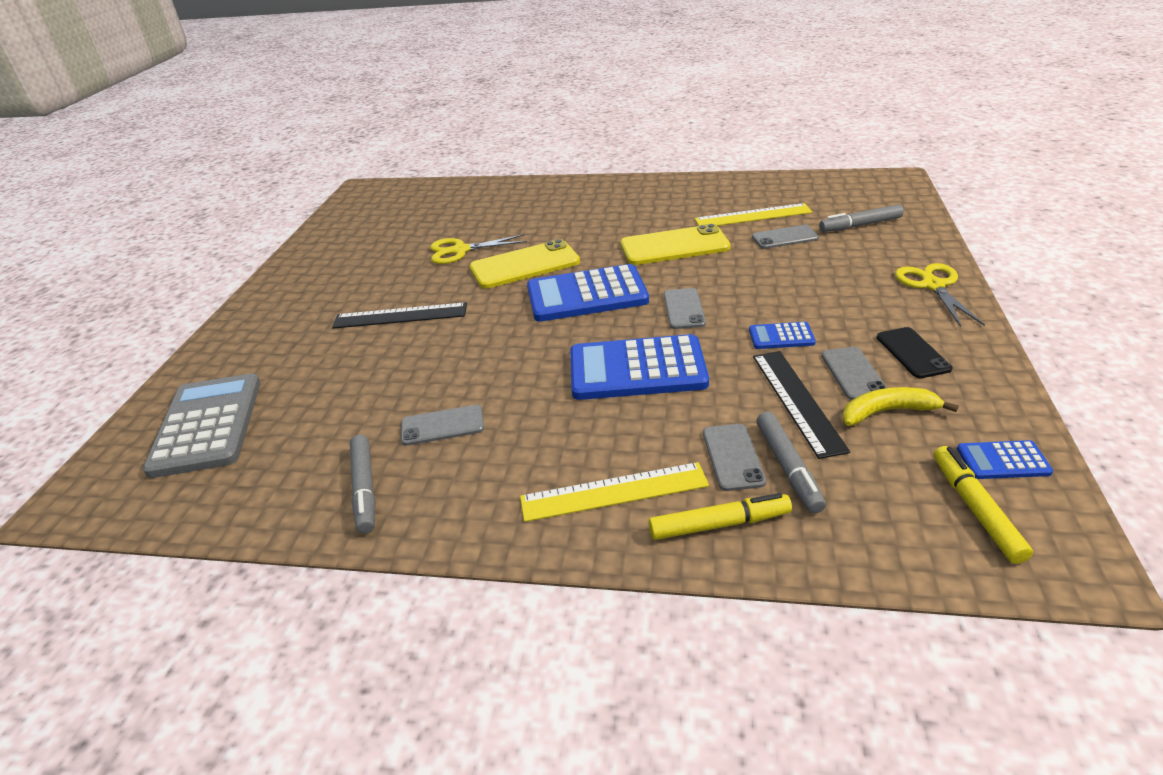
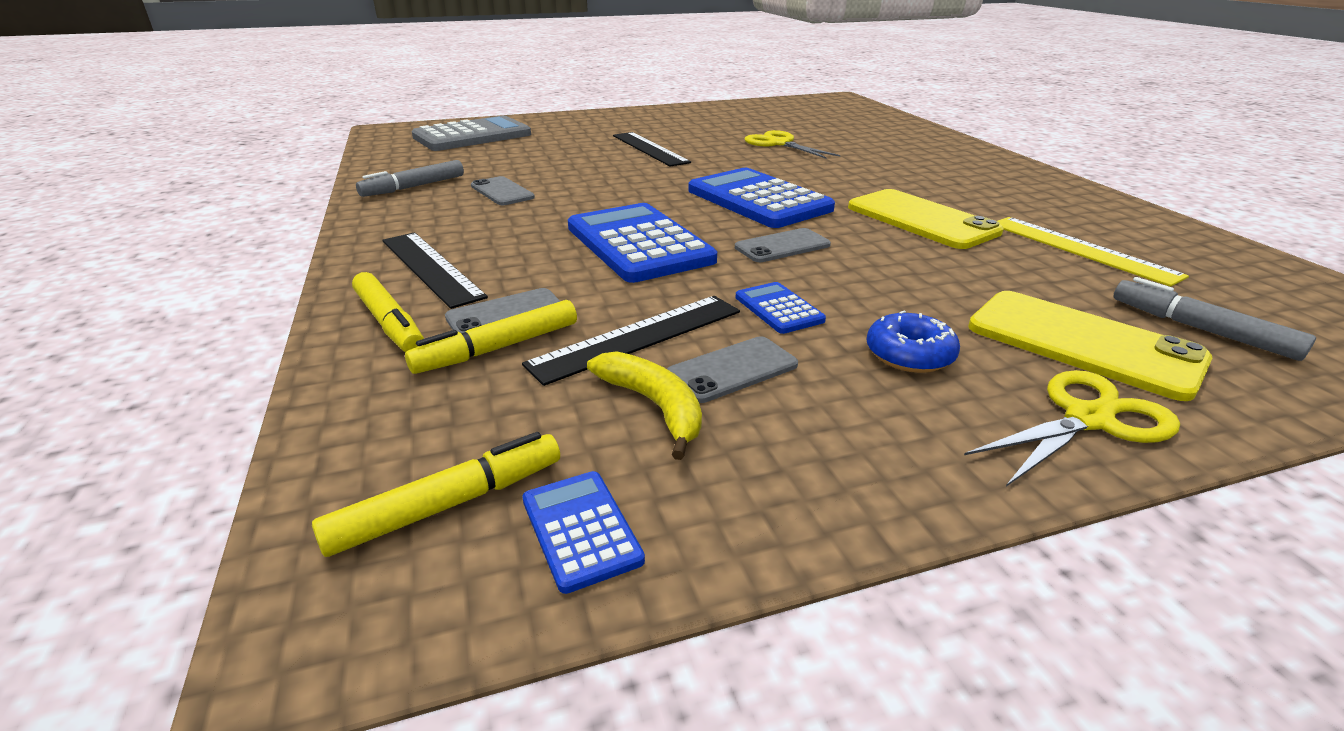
camera: 60 degrees right, 5 degrees down
yellow phone [470,239,580,289] -> yellow phone moved to [968,291,1212,401]
yellow ruler [520,462,709,522] -> black ruler [382,232,488,309]
grey phone [752,225,819,249] -> none
grey marker [757,412,826,514] -> yellow marker [405,300,577,374]
black phone [877,327,952,378] -> none
none -> blue donut [867,310,960,373]

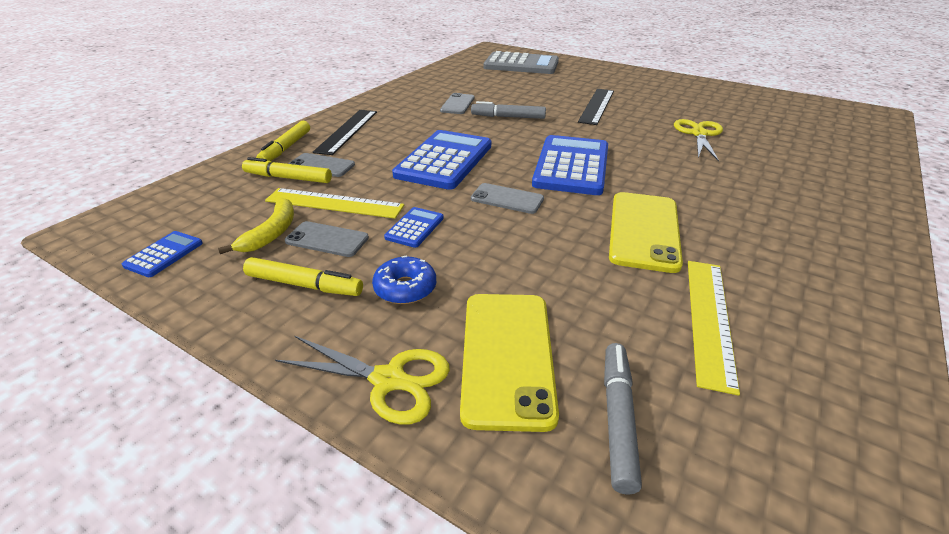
camera: 50 degrees right, 5 degrees up
yellow marker [312,432,560,557] -> yellow marker moved to [243,257,363,296]
grey marker [356,160,464,197] -> grey marker moved to [471,101,546,119]
black ruler [522,296,740,386] -> yellow ruler [265,188,404,219]

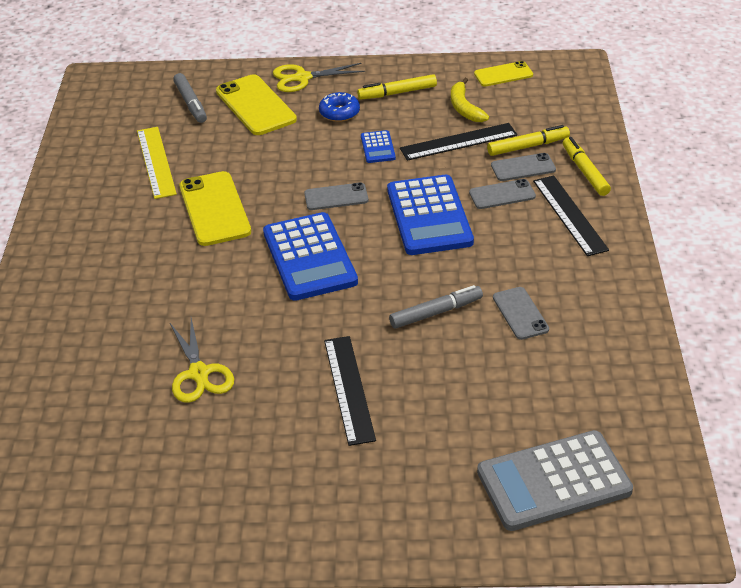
camera: 150 degrees right, 5 degrees up
blue calculator [122,231,203,277] -> yellow phone [474,61,533,86]
yellow ruler [265,188,404,219] -> black ruler [400,123,517,161]
grey phone [285,221,369,257] -> grey phone moved to [469,179,536,209]

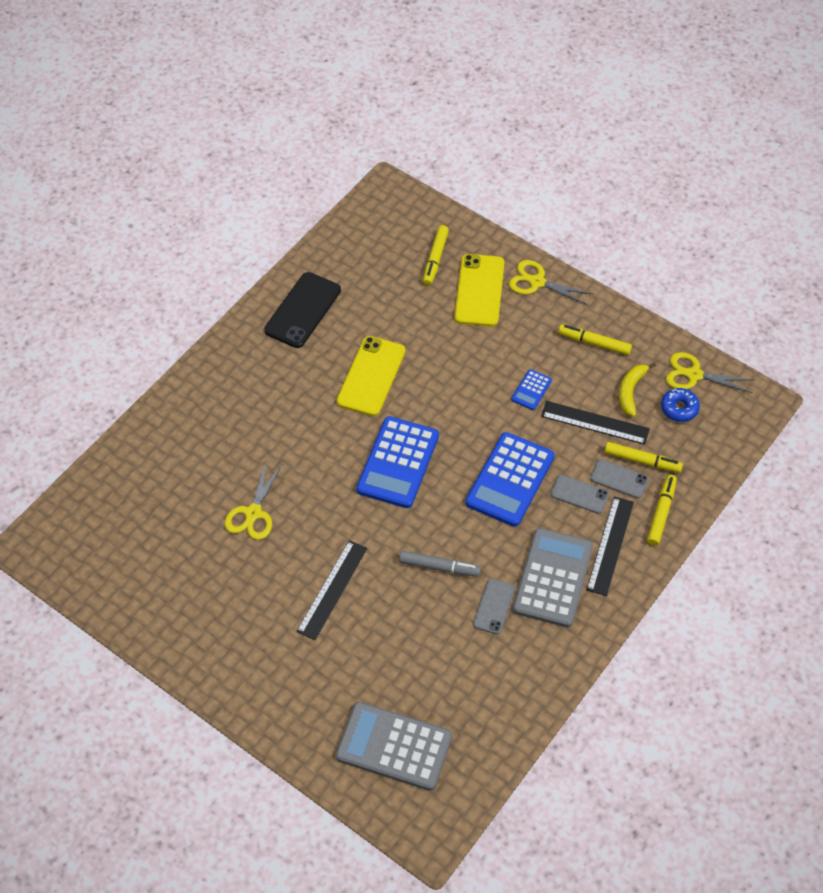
camera: 35 degrees right, 15 degrees up
yellow ruler [137,127,177,199] -> none
grey marker [173,73,207,123] -> yellow marker [423,225,449,285]
grey phone [304,182,368,210] -> none
blue donut [319,92,360,122] -> blue donut moved to [661,388,700,422]
yellow phone [474,61,533,86] -> yellow scissors [666,352,754,393]
none -> black phone [264,272,341,348]
none -> grey calculator [513,528,593,627]

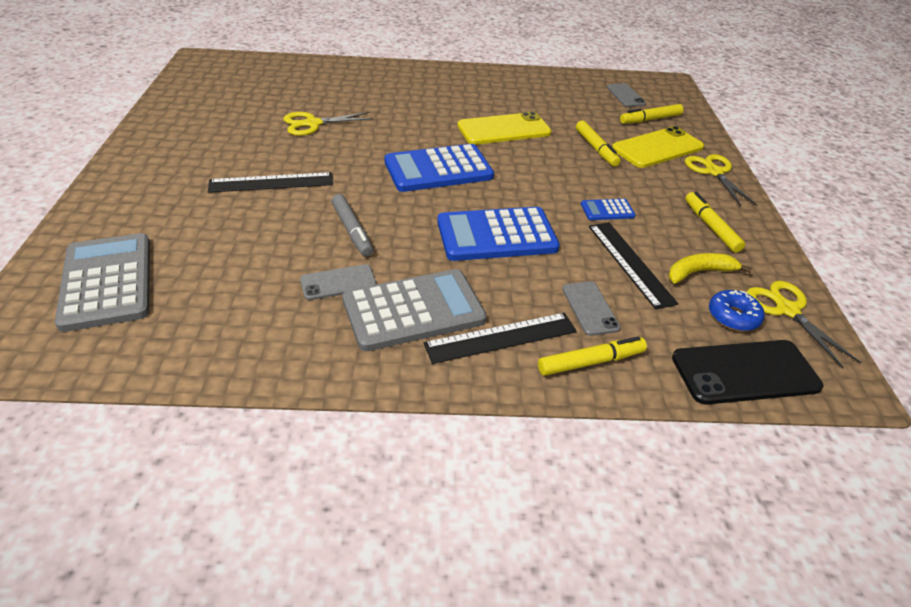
camera: 50 degrees right, 15 degrees down
black phone [264,272,341,348] -> black phone moved to [672,340,823,405]
grey phone [550,475,609,514] -> grey phone moved to [607,83,646,107]
yellow marker [605,442,683,473] -> yellow marker moved to [576,121,621,167]

